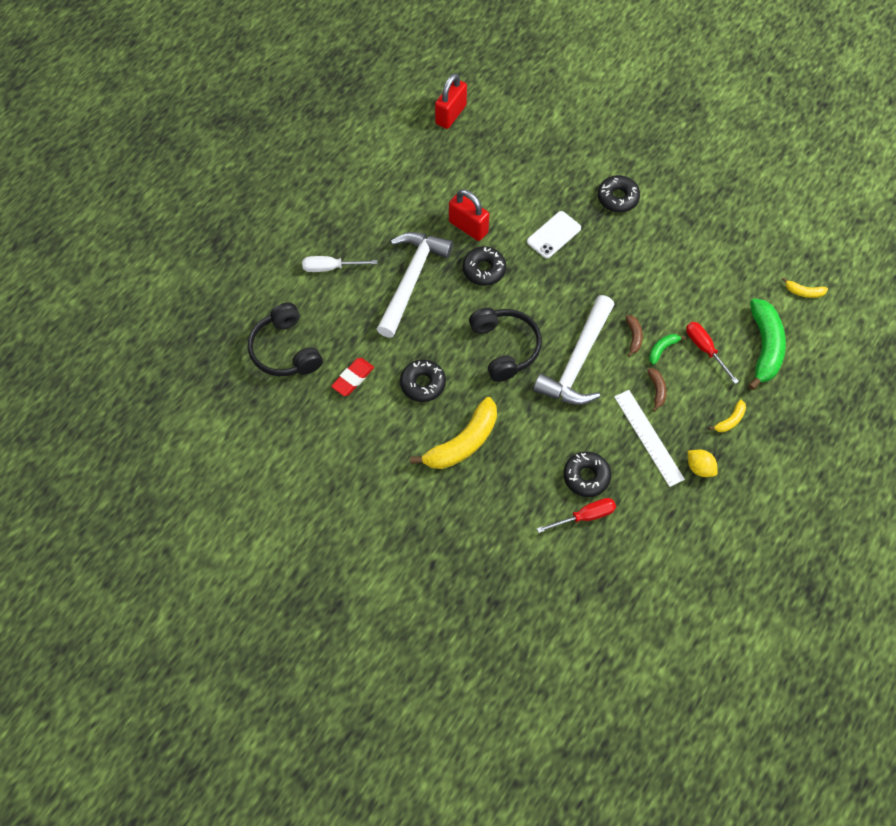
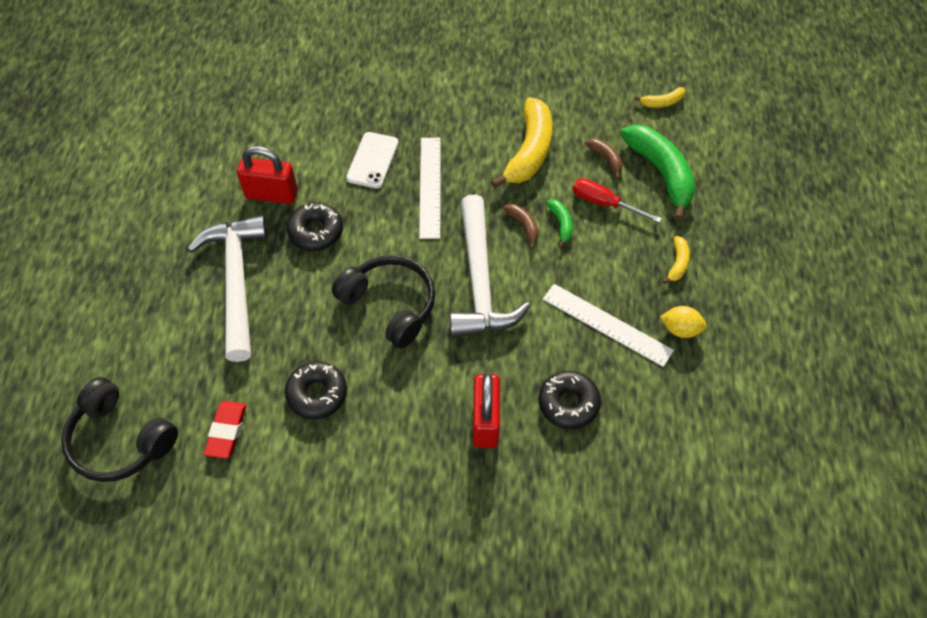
camera: 30 degrees left, 5 degrees down
white screwdriver [302,256,377,272] -> none
yellow banana [410,397,497,469] -> yellow banana moved to [491,97,552,188]
red padlock [435,73,467,129] -> red padlock moved to [473,373,500,448]
red screwdriver [537,498,616,533] -> none
black donut [598,175,640,212] -> none
brown banana [647,368,667,412] -> brown banana moved to [585,139,623,179]
green banana [649,334,686,365] -> green banana turned 150 degrees clockwise [546,199,573,247]
none -> white ruler [419,138,440,239]

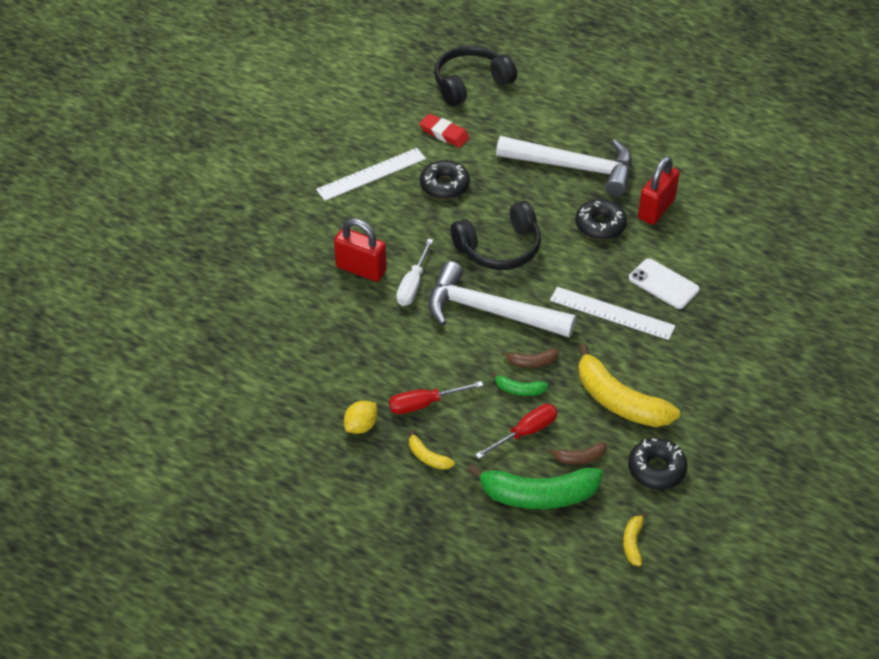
camera: 115 degrees right, 10 degrees down
black donut [539,371,601,429] -> black donut moved to [628,438,687,489]
white ruler [543,284,674,367] -> white ruler moved to [316,148,426,201]
none -> red screwdriver [389,381,483,414]
none -> white screwdriver [396,238,433,306]

